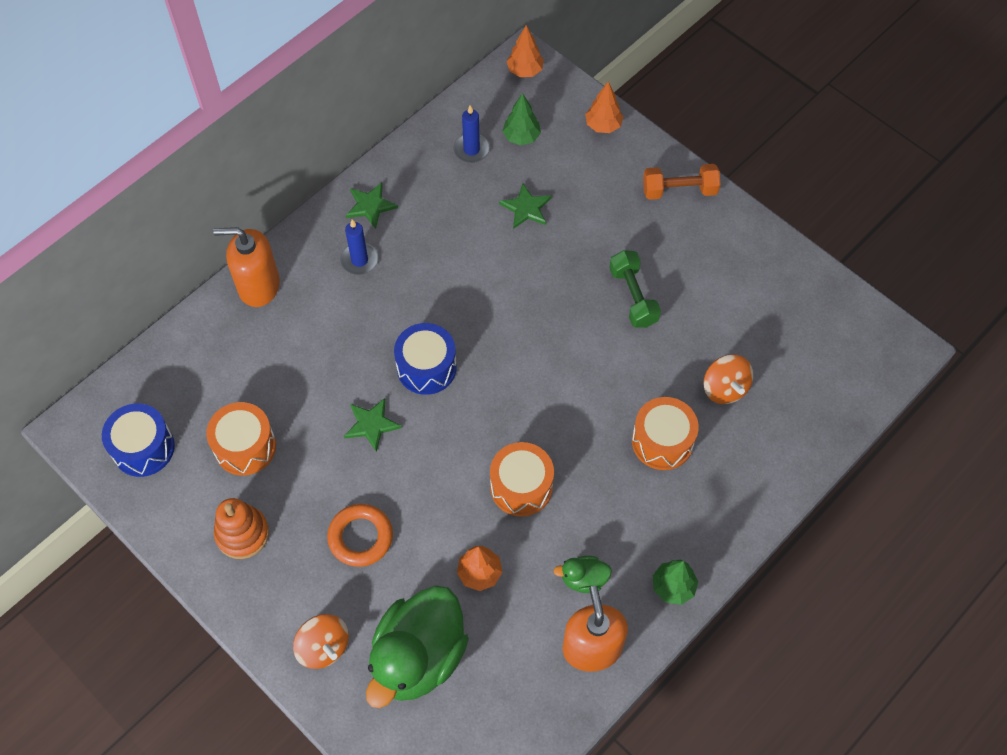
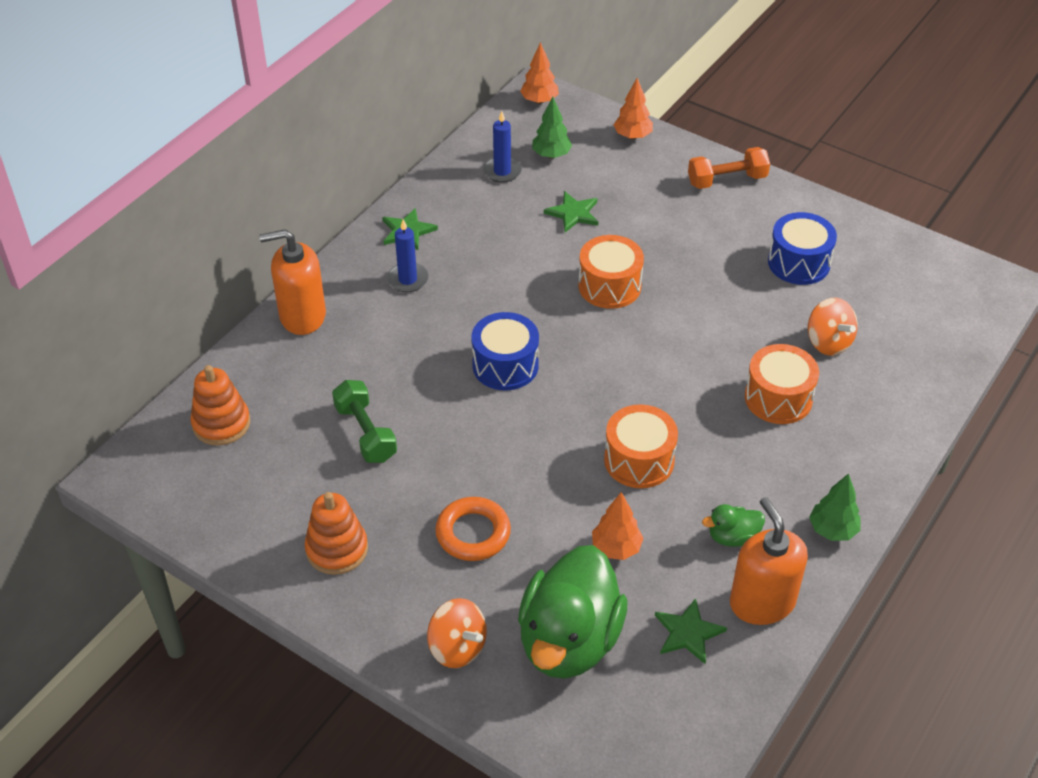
camera: 10 degrees left, 15 degrees down
blue drum [102,403,175,477] -> blue drum moved to [768,212,837,285]
orange drum [206,402,276,476] -> orange drum moved to [578,235,644,309]
green star [344,398,402,452] -> green star moved to [655,598,727,664]
green dumbbell [609,250,661,328] -> green dumbbell moved to [332,380,397,463]
none -> orange stacking toy [190,365,250,446]

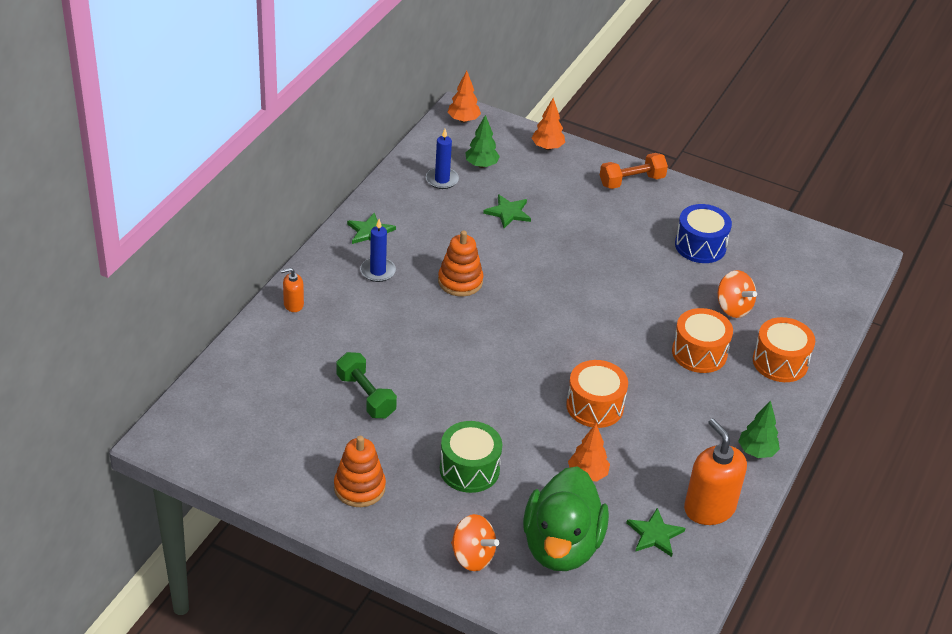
camera: 10 degrees left, 5 degrees down
orange stacking toy [190,365,250,446] -> orange stacking toy moved to [438,230,484,296]
orange soap dispenser [259,229,326,335] -> orange soap dispenser [280,268,304,312], size x0.50
orange ring [435,497,511,561] -> green drum [440,421,502,493]
blue drum [471,312,539,390] -> none
orange drum [578,235,644,309] -> orange drum moved to [753,317,815,382]
green duck [702,504,765,547] -> none

